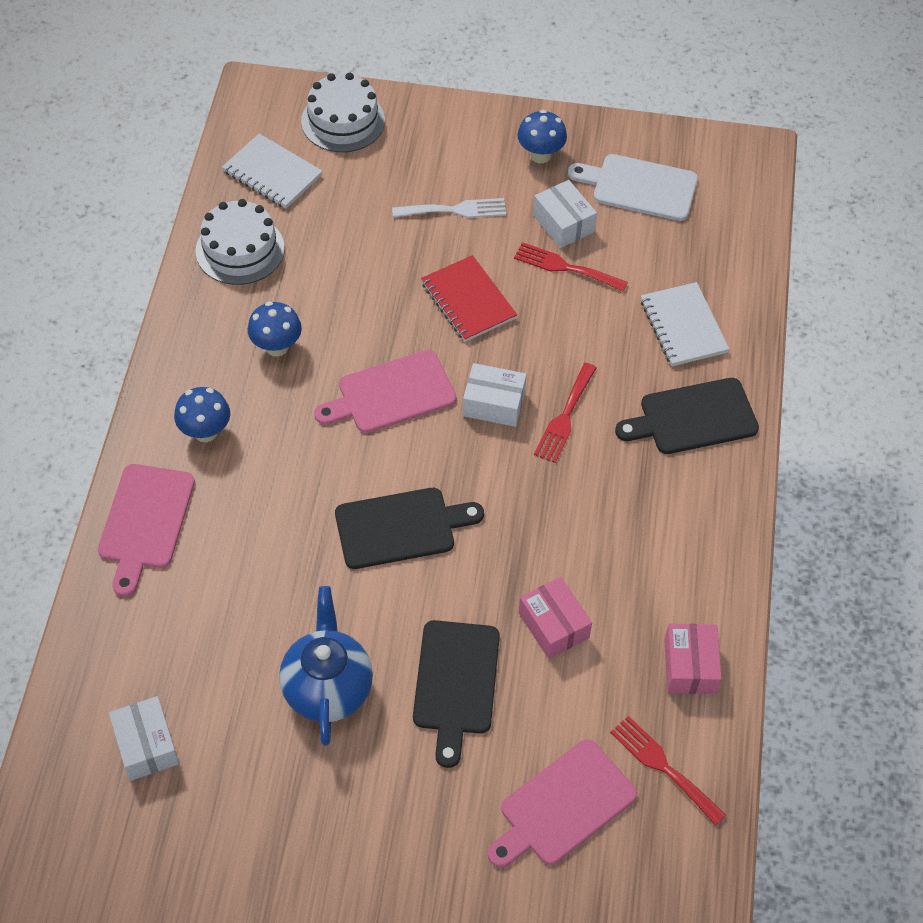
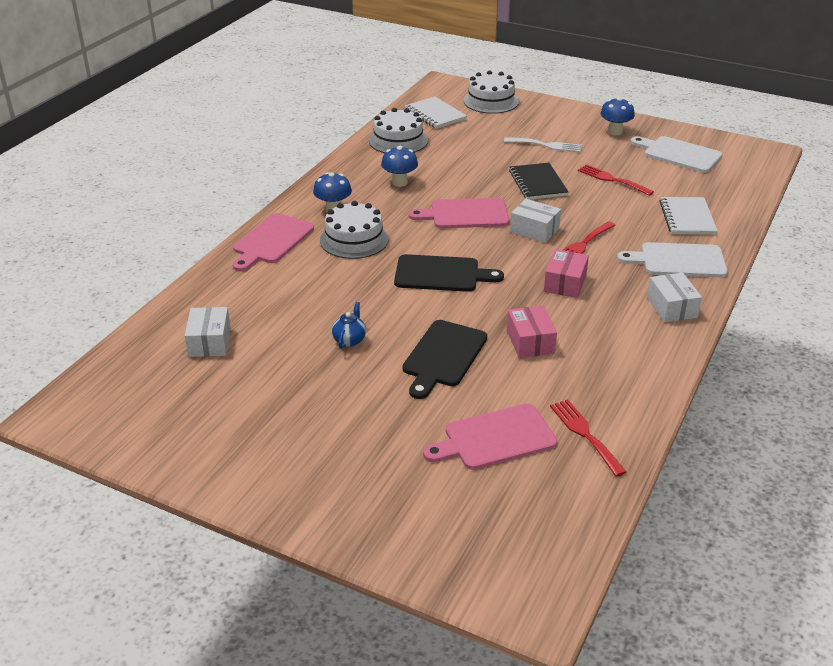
camera: 20 degrees right, 20 degrees down
blue teapot [279,586,373,746] -> blue teapot [332,302,366,349], size x0.49
red notebook [421,255,517,342] -> black notebook [509,163,568,200]
white box [533,180,597,248] -> white box moved to [647,272,702,322]
black cutting board [615,378,759,454] -> white cutting board [617,242,728,277]
pink box [664,624,722,694] -> pink box moved to [544,249,589,298]
none -> white cake [320,201,389,259]

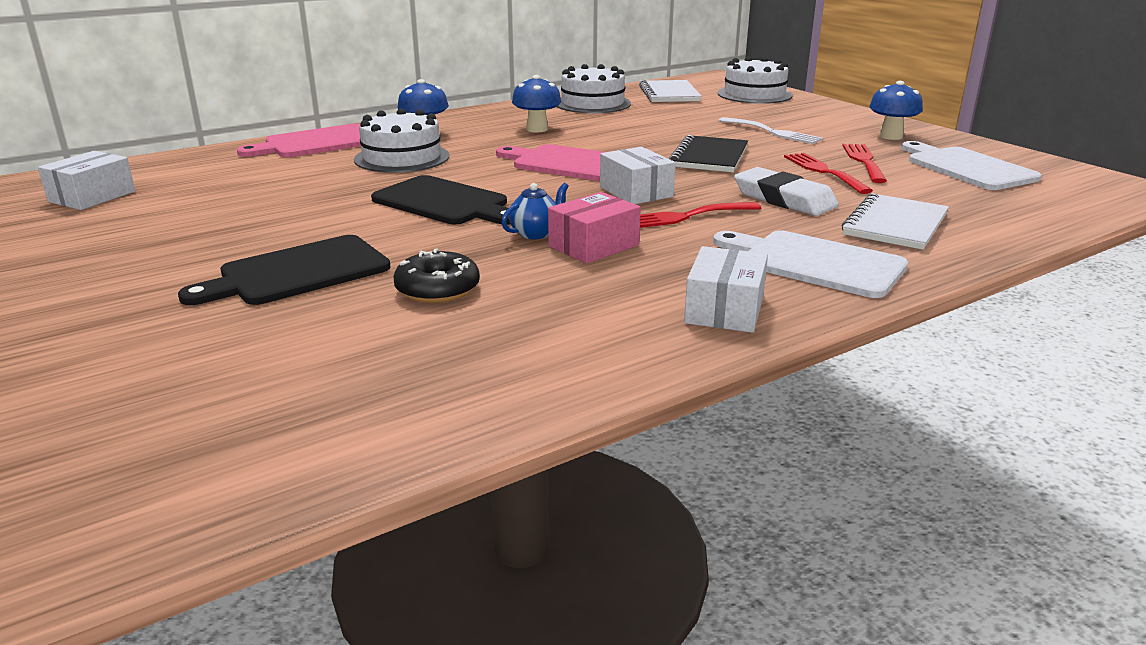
camera: 30 degrees right, 10 degrees down
blue teapot [332,302,366,349] -> blue teapot moved to [501,183,569,239]
pink cutting board [423,404,557,470] -> none
pink box [507,305,557,358] -> black donut [393,248,480,303]
red fork [550,399,626,477] -> red fork moved to [842,144,887,183]
none -> white eraser [734,167,839,216]

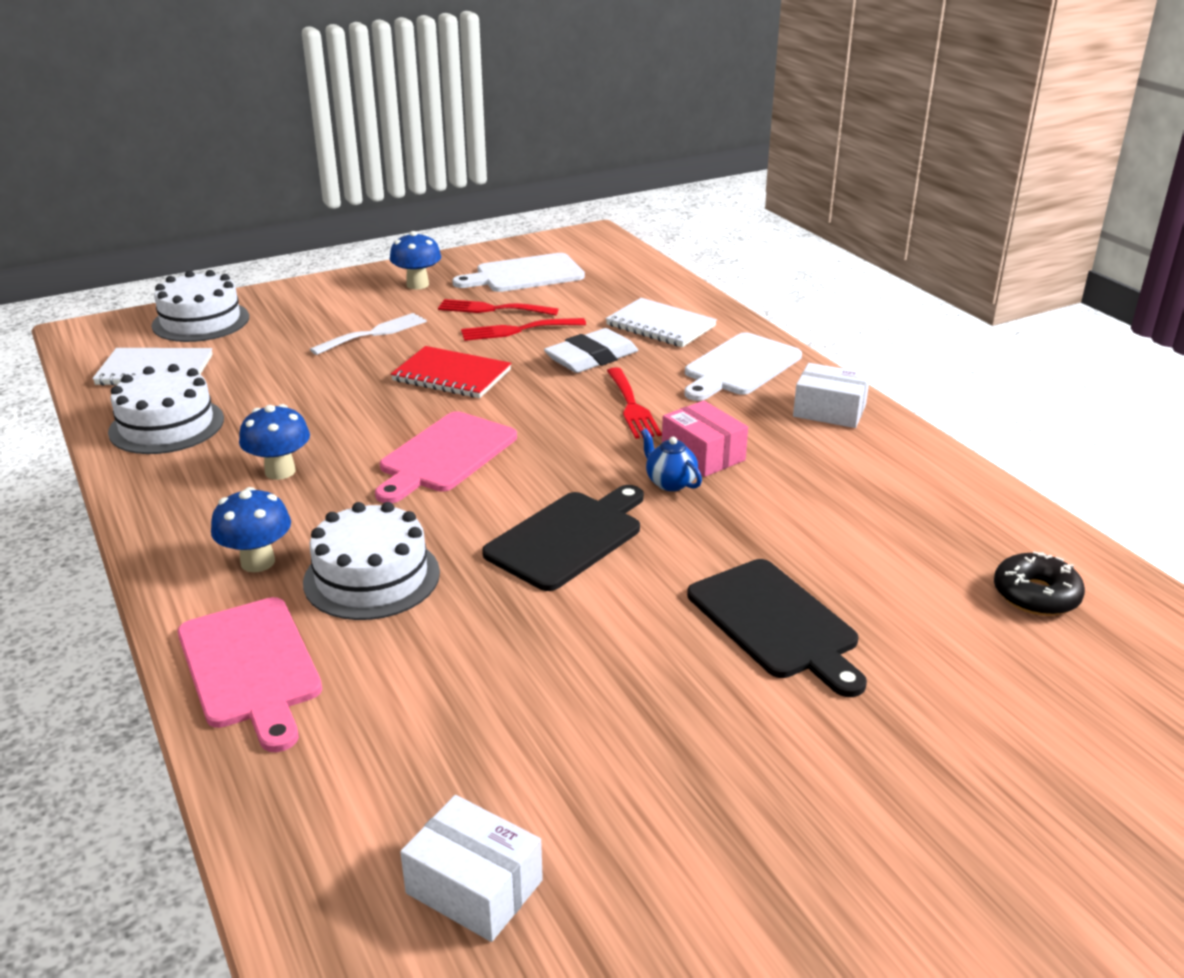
camera: 85 degrees left, 5 degrees up
black donut [393,248,480,303] -> black donut moved to [994,551,1085,616]
white box [600,147,676,204] -> none
black notebook [669,135,748,172] -> red notebook [391,346,511,398]

